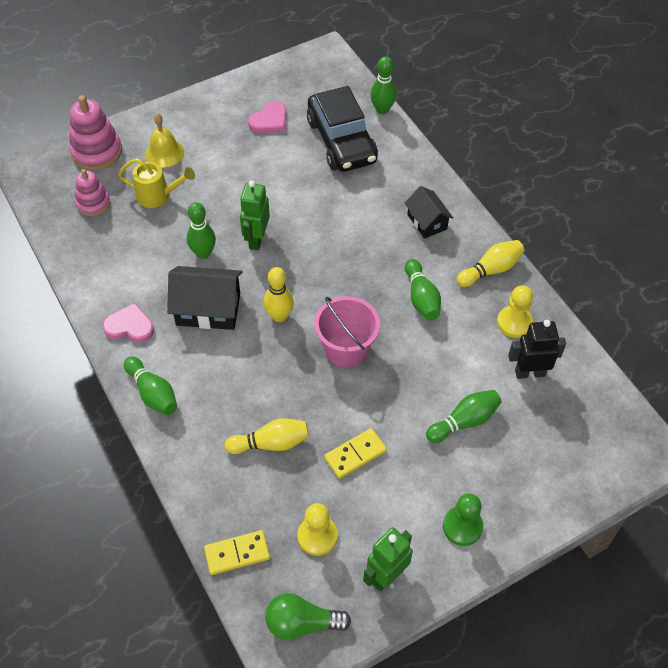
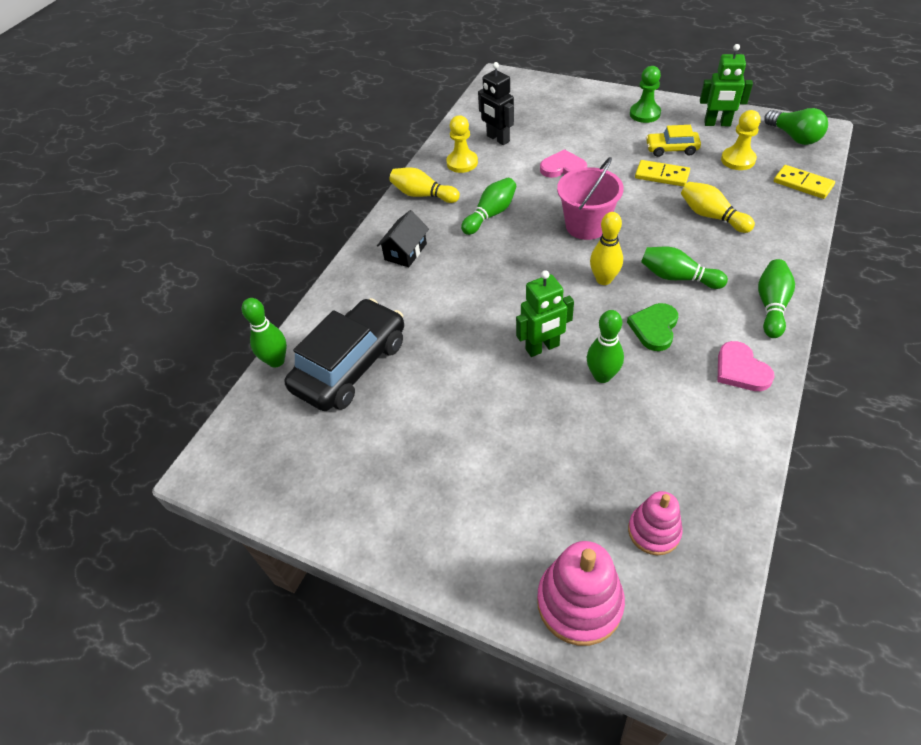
camera: 120 degrees left, 5 degrees down
yellow watering can [118,158,195,208] -> none
yellow bell [145,113,184,167] -> none
black house [167,266,243,330] -> green heart [627,303,678,351]
pink heart [248,101,286,133] -> pink heart moved to [540,149,587,178]
green bowling pin [426,390,502,443] -> green bowling pin moved to [641,247,728,289]
none -> yellow car [646,125,701,157]

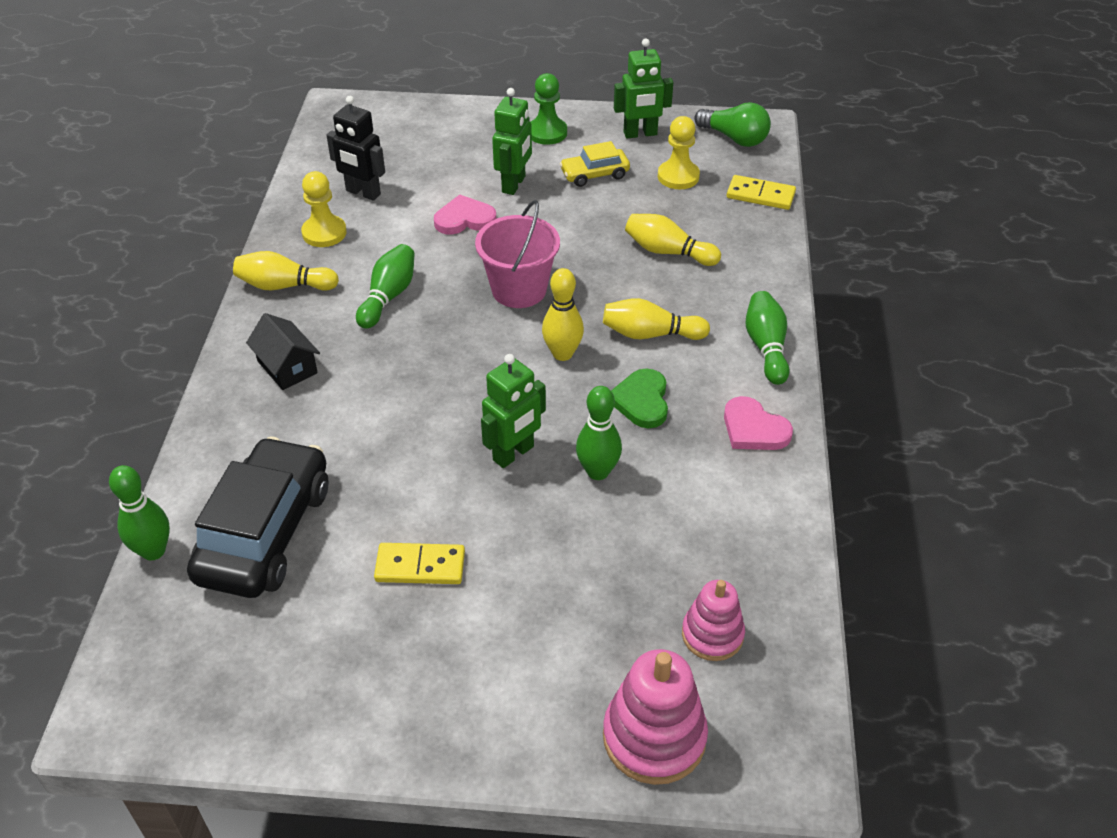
camera: 25 degrees left, 5 degrees down
black house [377,210,429,267] -> black house turned 45 degrees counterclockwise [246,313,320,390]
yellow domino [635,160,690,187] -> yellow domino moved to [374,543,465,584]
green bowling pin [641,247,728,289] -> yellow bowling pin [603,298,710,340]
none -> green robot [492,88,532,195]

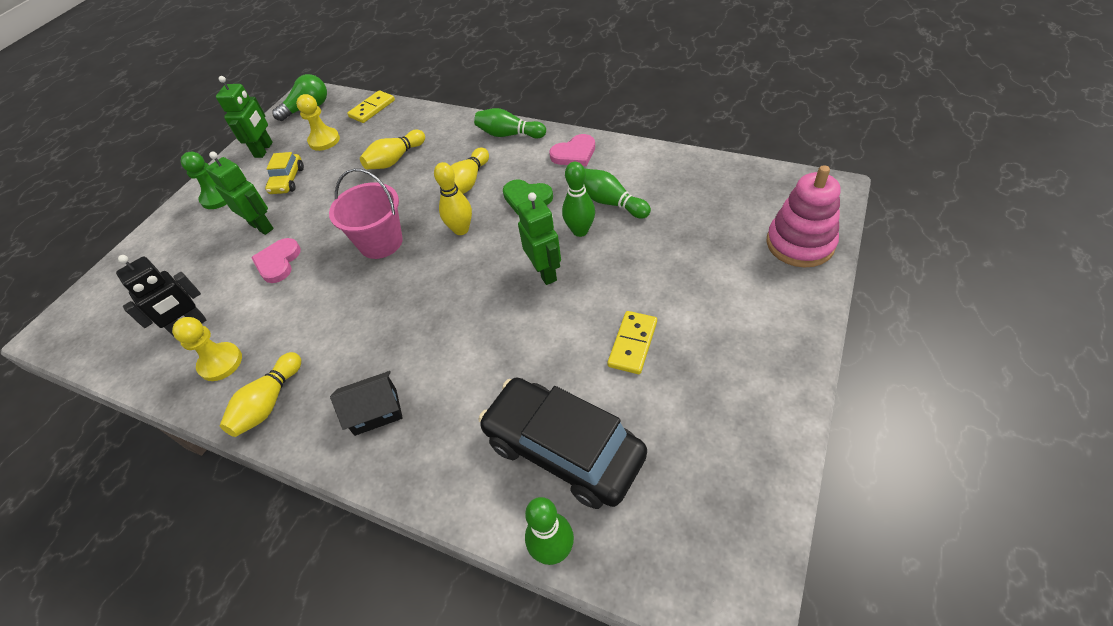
camera: 65 degrees left, 5 degrees up
green bowling pin [356,244,415,329] -> green bowling pin moved to [584,169,651,219]
pink stacking toy [682,580,745,661] -> none

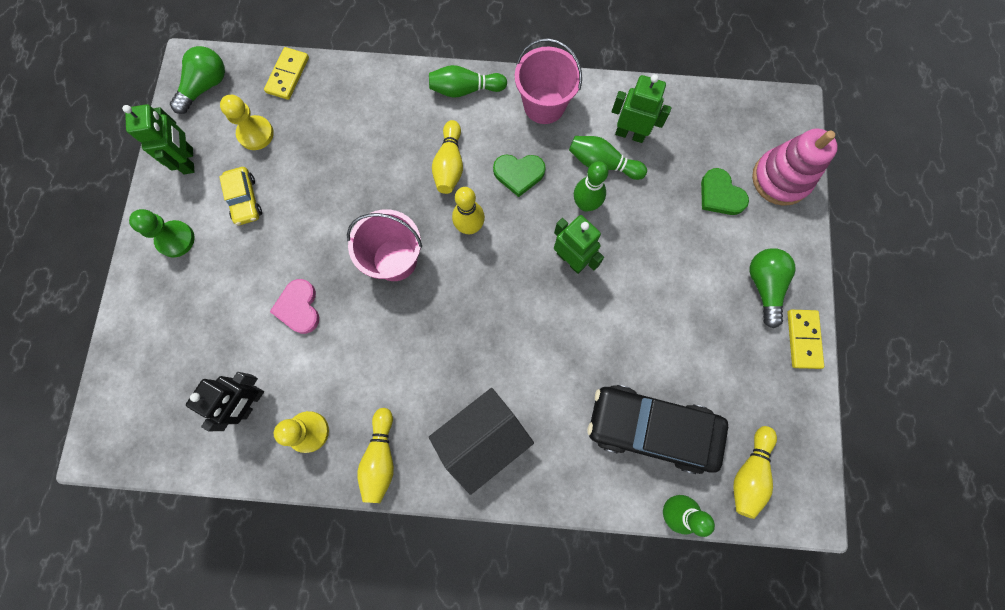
camera: 25 degrees left, 25 degrees up
green robot [206,151,274,235] -> green robot moved to [612,74,672,143]
black house [330,371,403,436] -> black house [429,388,534,495], size x1.59
yellow bowling pin [360,130,425,169] -> yellow bowling pin moved to [733,426,777,519]
pink heart [549,134,595,166] -> pink bucket [515,38,582,124]
yellow domino [608,311,657,374] -> yellow domino moved to [787,310,824,369]
none -> green heart [701,168,749,215]
none -> green light bulb [750,248,796,328]

